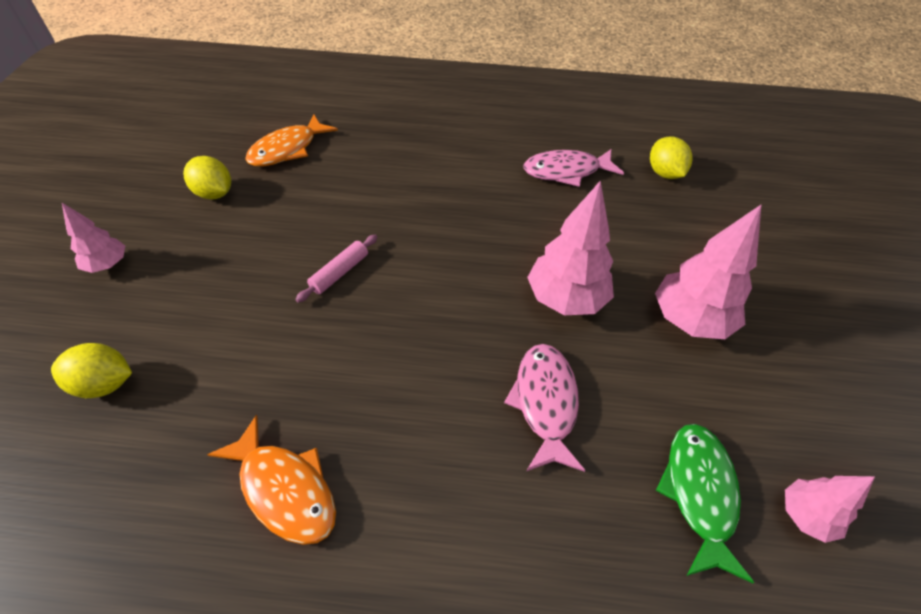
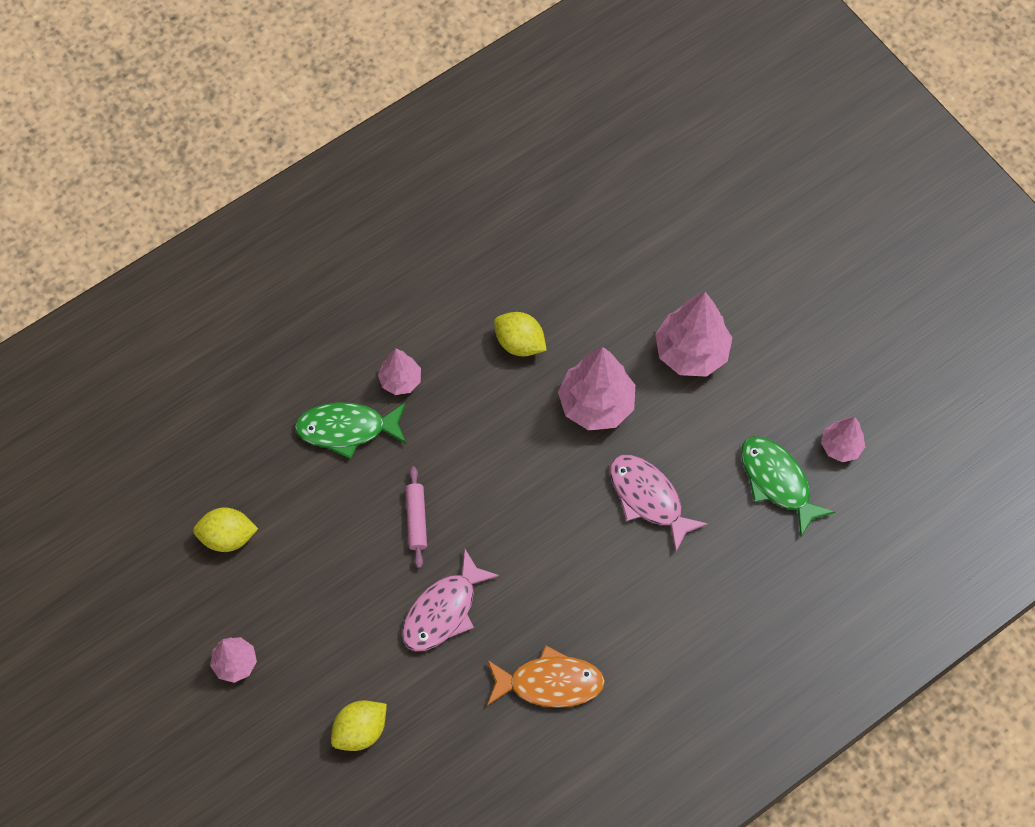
camera: 40 degrees left, 15 degrees up
orange fish [245,114,338,166] -> none
pink fish [523,149,624,187] -> pink fish moved to [402,549,499,651]
yellow lemon [650,137,693,179] -> yellow lemon moved to [494,312,547,356]
none -> green fish [295,402,406,459]
none -> pink tree [378,349,421,395]

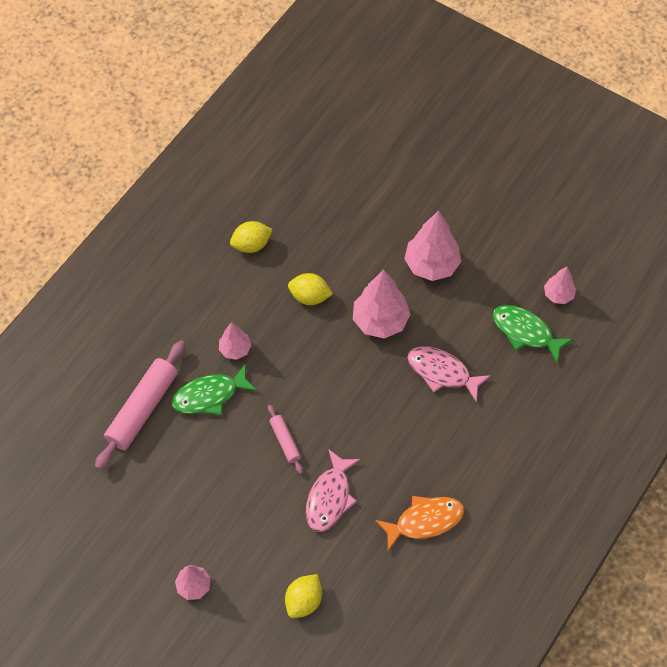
camera: 20 degrees left, 5 degrees down
yellow lemon [193,507,258,552] -> yellow lemon moved to [230,221,273,253]
none -> pink rolling pin [95,340,186,470]

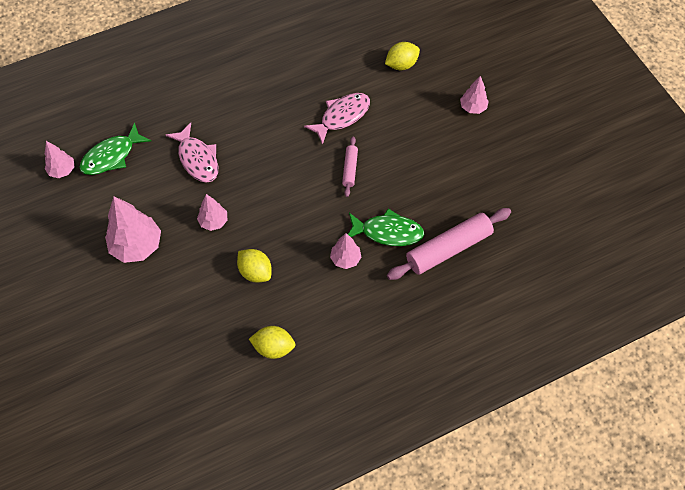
camera: 150 degrees left, 0 degrees up
pink tree [353,270,410,339] -> pink tree [197,194,228,231], size x0.56
orange fish [375,496,464,551] -> none
green fish [493,305,573,363] -> green fish turned 75 degrees clockwise [79,122,151,175]

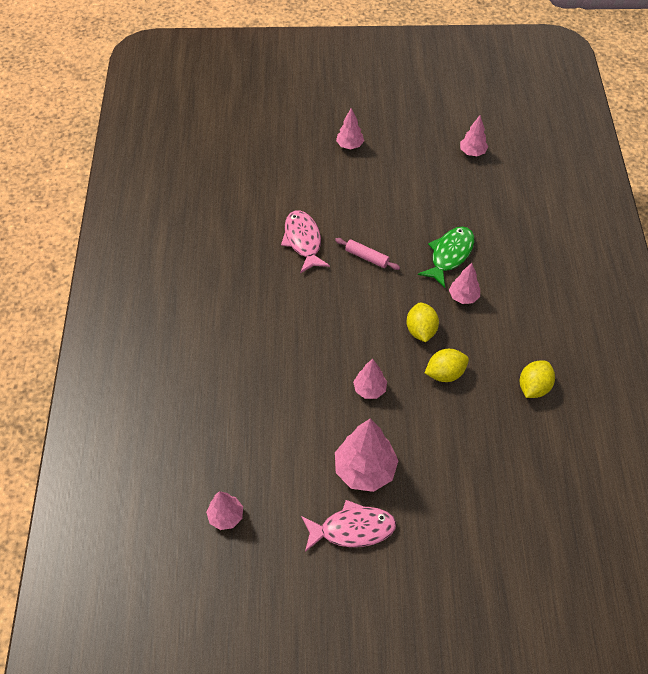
camera: 65 degrees left, 5 degrees down
green fish [79,122,151,175] -> none
pink fish [166,123,218,182] -> pink fish moved to [301,500,396,552]
yellow lemon [385,42,420,70] -> yellow lemon moved to [406,302,439,342]
pink rolling pin [387,208,511,280] -> none
none -> pink tree [460,115,488,156]

